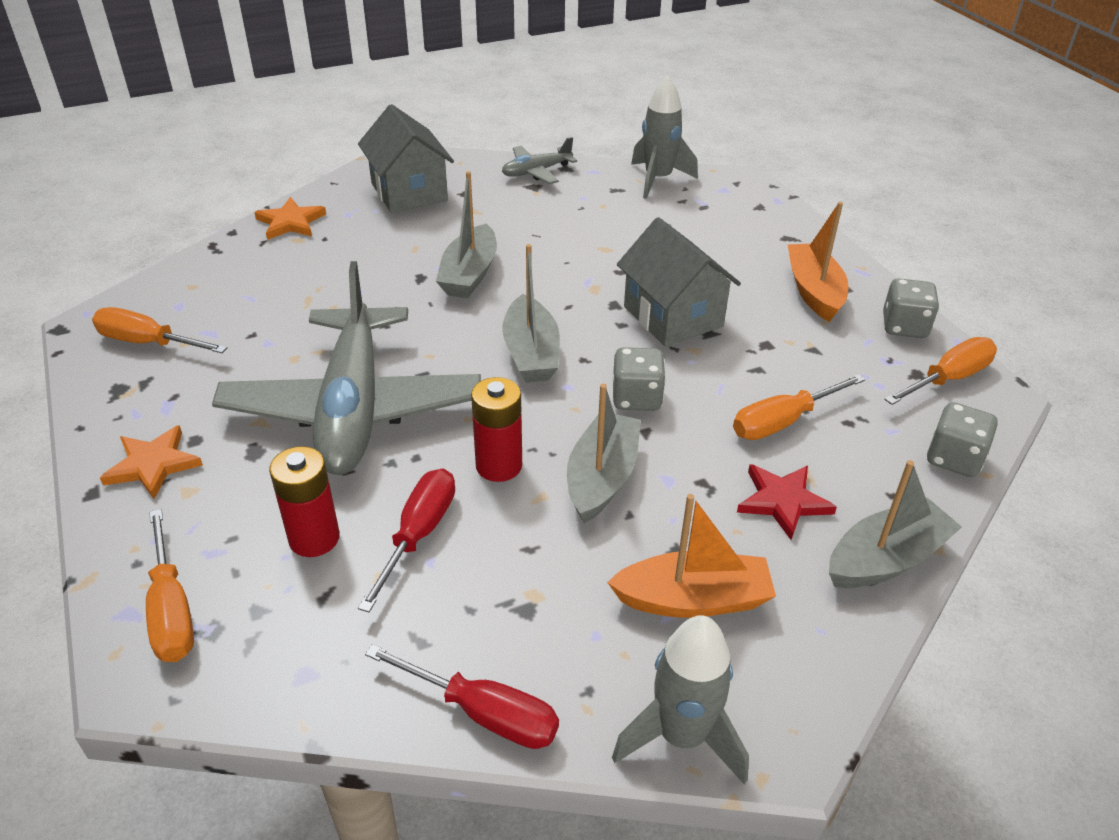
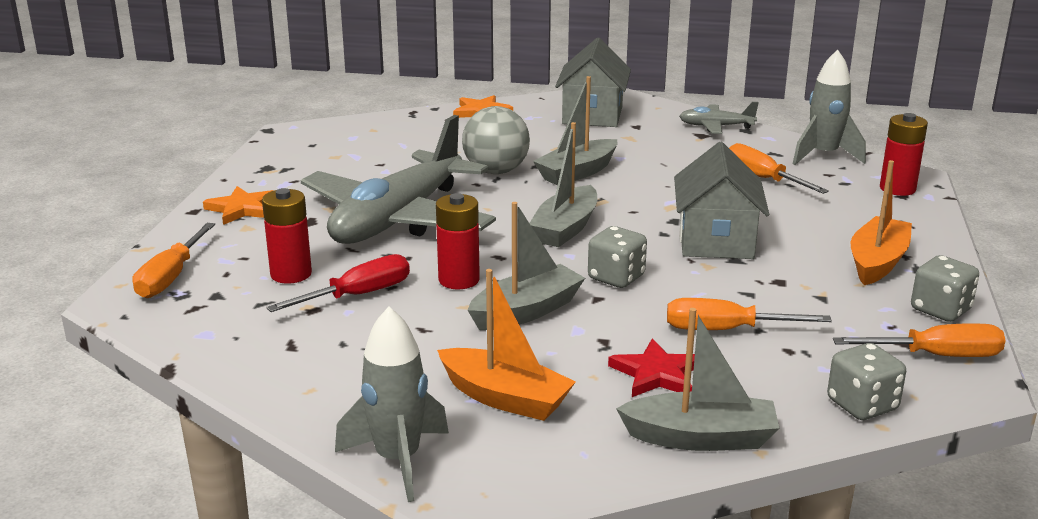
camera: 35 degrees right, 15 degrees down
orange screwdriver [92,307,228,353] -> orange screwdriver moved to [729,143,829,194]
red screwdriver [365,644,559,749] -> none
none -> grey ball [462,106,530,174]
none -> red battery [880,113,928,196]

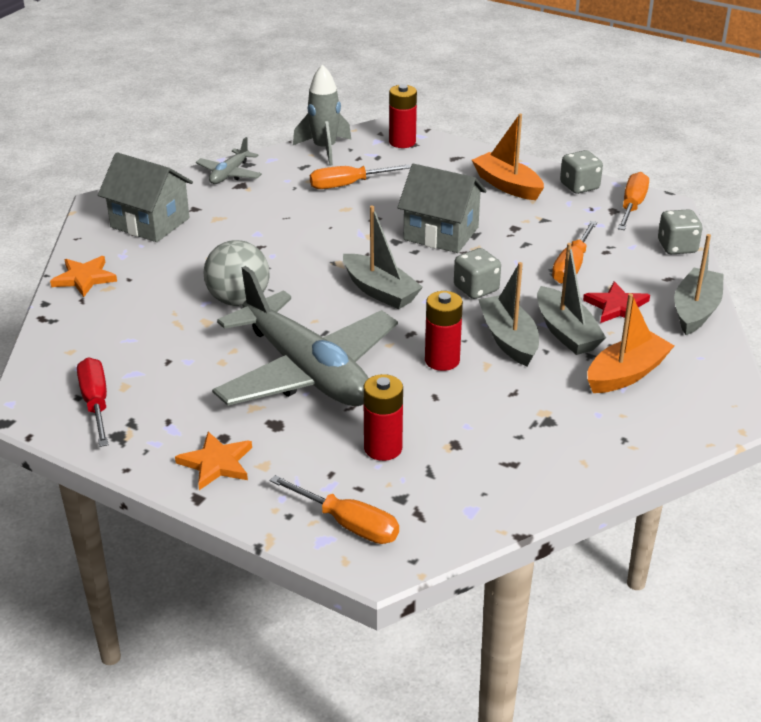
camera: 70 degrees left, 10 degrees up
red screwdriver [266,254,410,312] -> red screwdriver moved to [77,357,109,447]
grey rocket [335,307,449,502] -> none
grey boat [533,76,618,185] -> grey boat moved to [537,243,606,355]

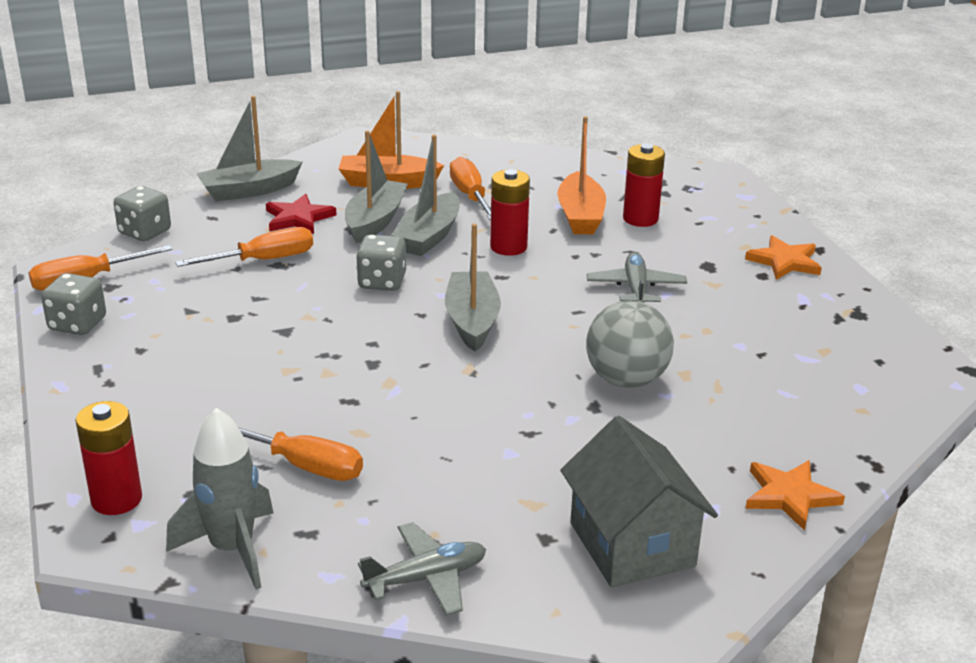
camera: 140 degrees left, 5 degrees down
red screwdriver [77,357,109,447] -> none
grey plane [212,266,398,406] -> grey plane [587,252,687,303], size x0.43
orange screwdriver [270,475,399,544] -> orange screwdriver moved to [450,157,491,220]
grey house [398,164,487,253] -> none
orange boat [472,114,544,200] -> orange boat moved to [557,116,606,234]

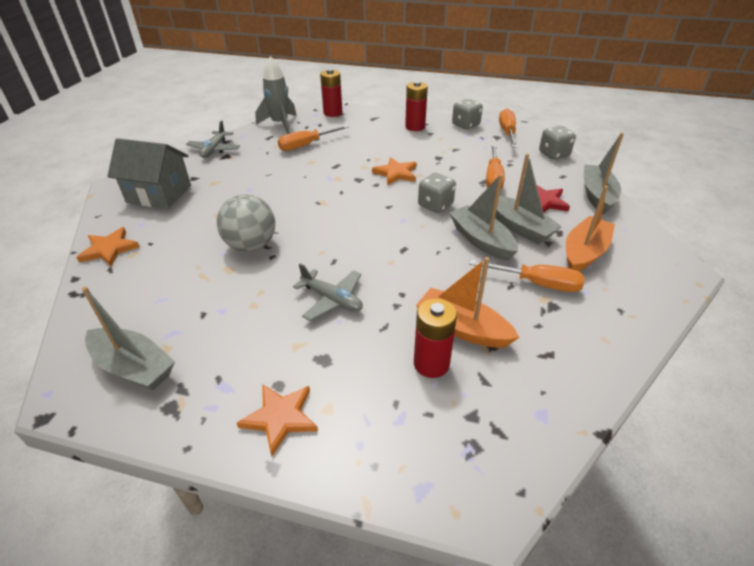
camera: 125 degrees right, 10 degrees up
grey boat [445,224,501,352] -> grey boat moved to [82,286,175,390]
red battery [490,169,530,256] -> red battery moved to [405,81,428,131]
none -> orange star [372,157,416,186]

